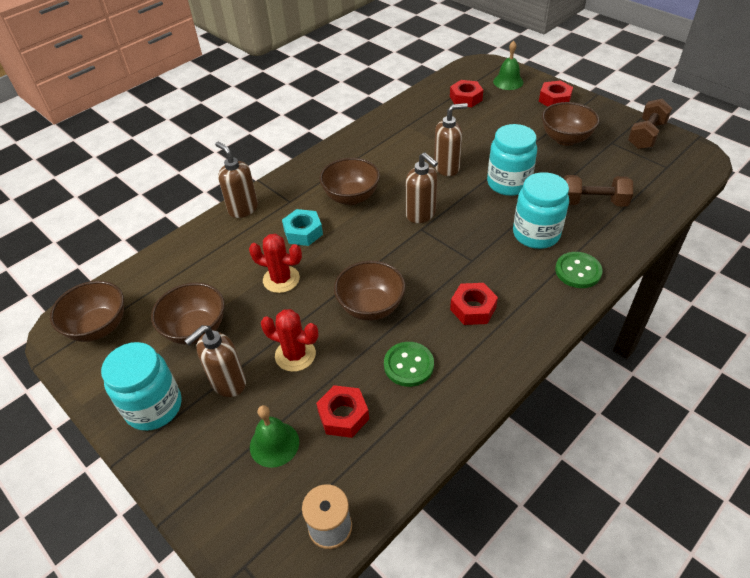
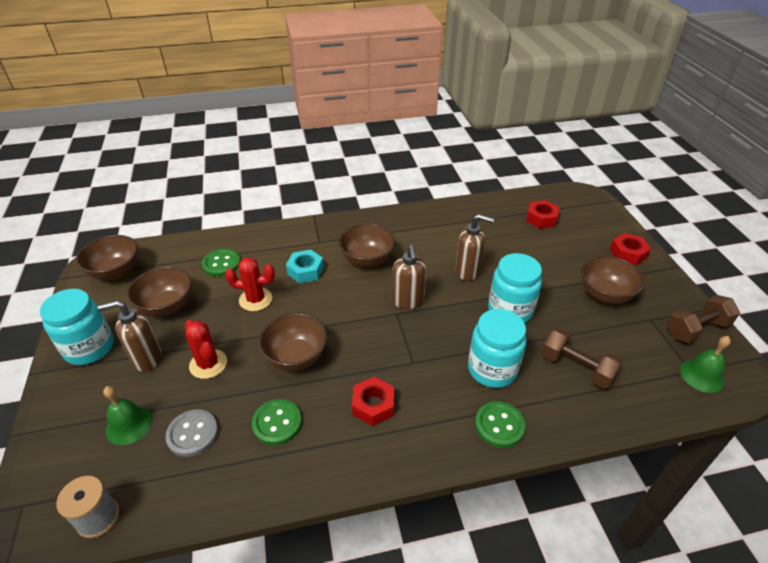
camera: 30 degrees right, 5 degrees down
brown soap dispenser [215,142,258,218] -> none
red cactus [249,234,302,293] -> red cactus turned 45 degrees counterclockwise [225,257,275,311]
red nut [316,385,369,438] -> grey button [165,409,218,457]
green bell [493,41,523,90] -> green bell moved to [680,336,731,393]
none -> green button [202,249,241,277]

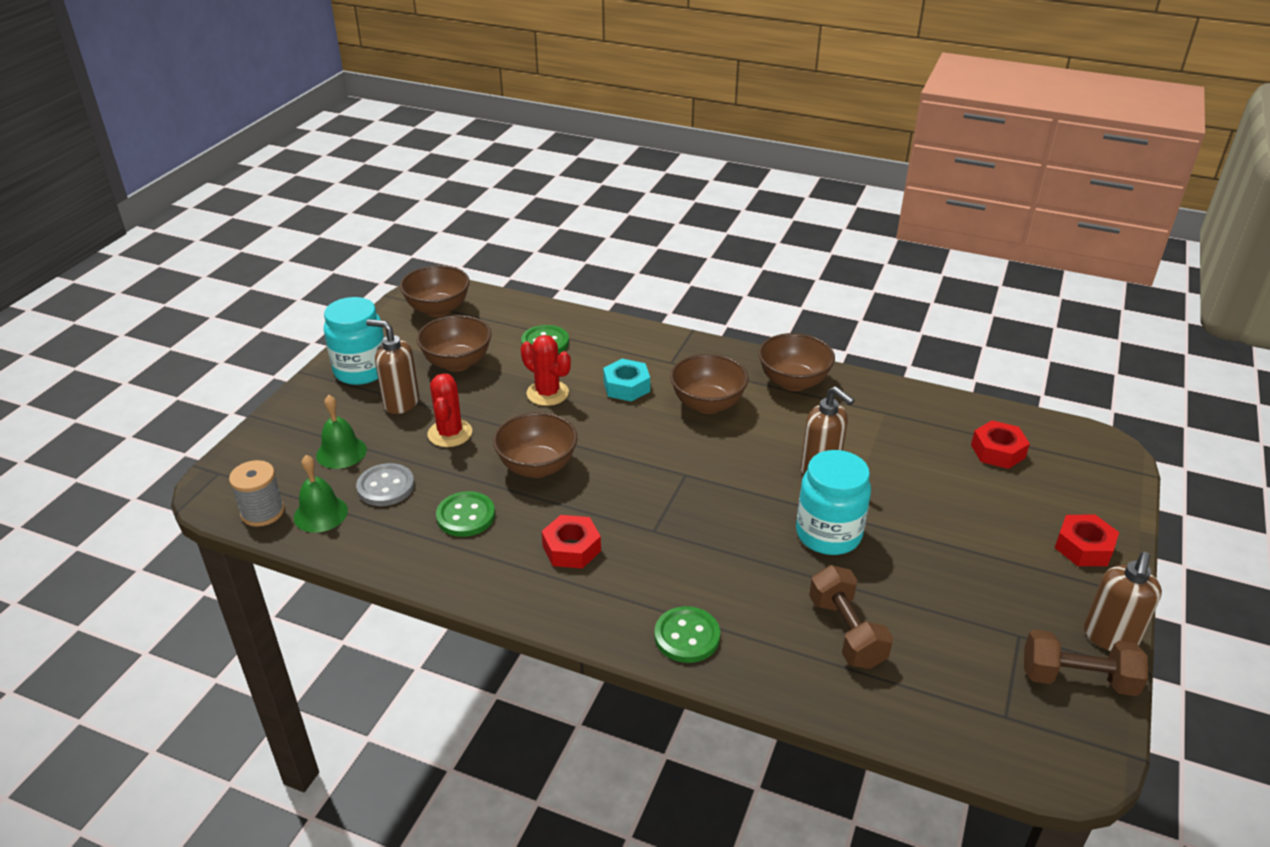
camera: 35 degrees right, 5 degrees down
brown soap dispenser [392,245,426,309] -> brown soap dispenser moved to [1084,552,1162,651]
turquoise jar [468,309,527,388] -> none
brown bowl [581,256,644,304] -> brown bowl moved to [758,333,835,391]
green bell [680,336,731,393] -> green bell moved to [294,455,348,533]

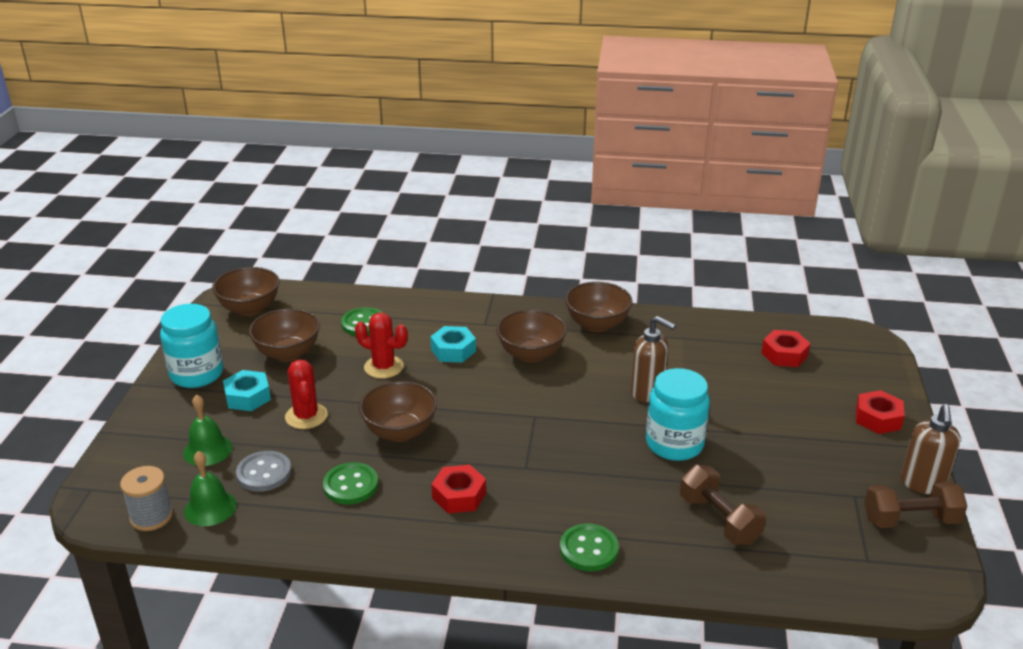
camera: 15 degrees left, 5 degrees down
brown soap dispenser [366,319,419,414] -> turquoise nut [223,370,271,411]

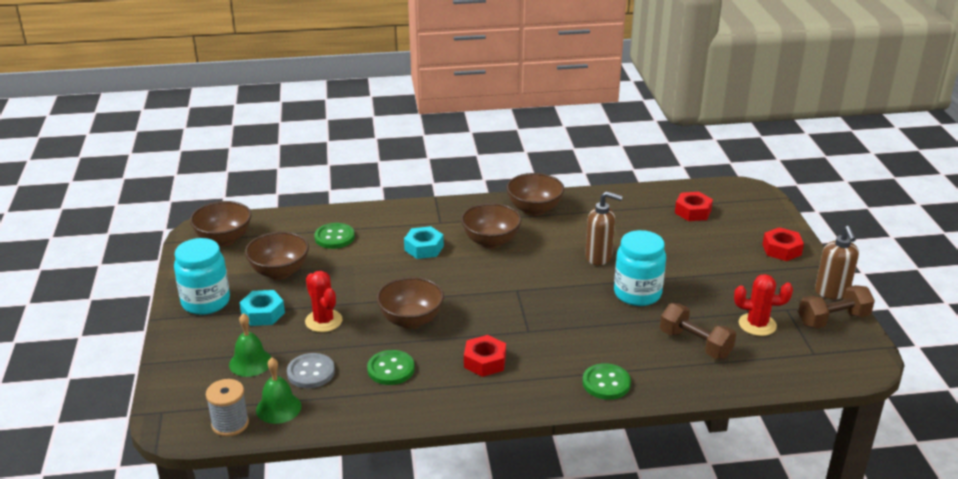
camera: 15 degrees left, 0 degrees up
red cactus [355,313,408,378] -> red cactus moved to [734,274,793,336]

